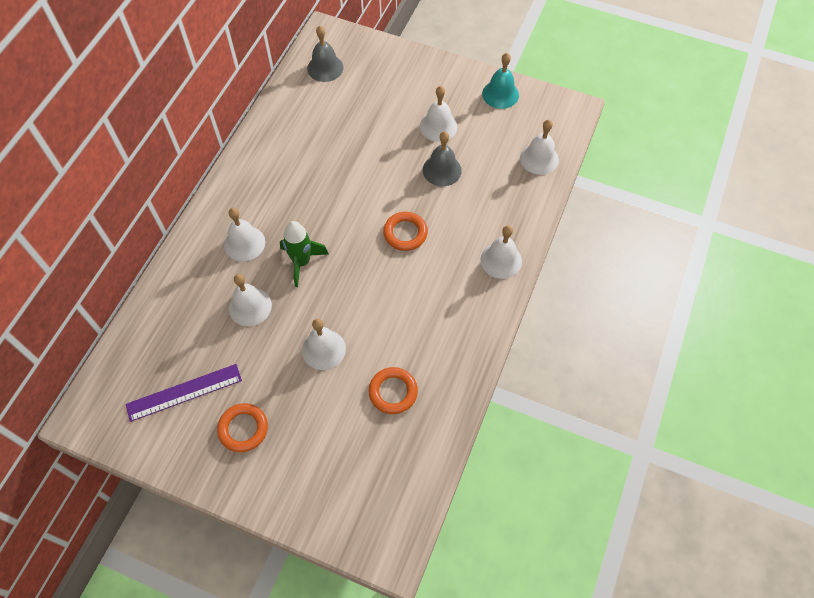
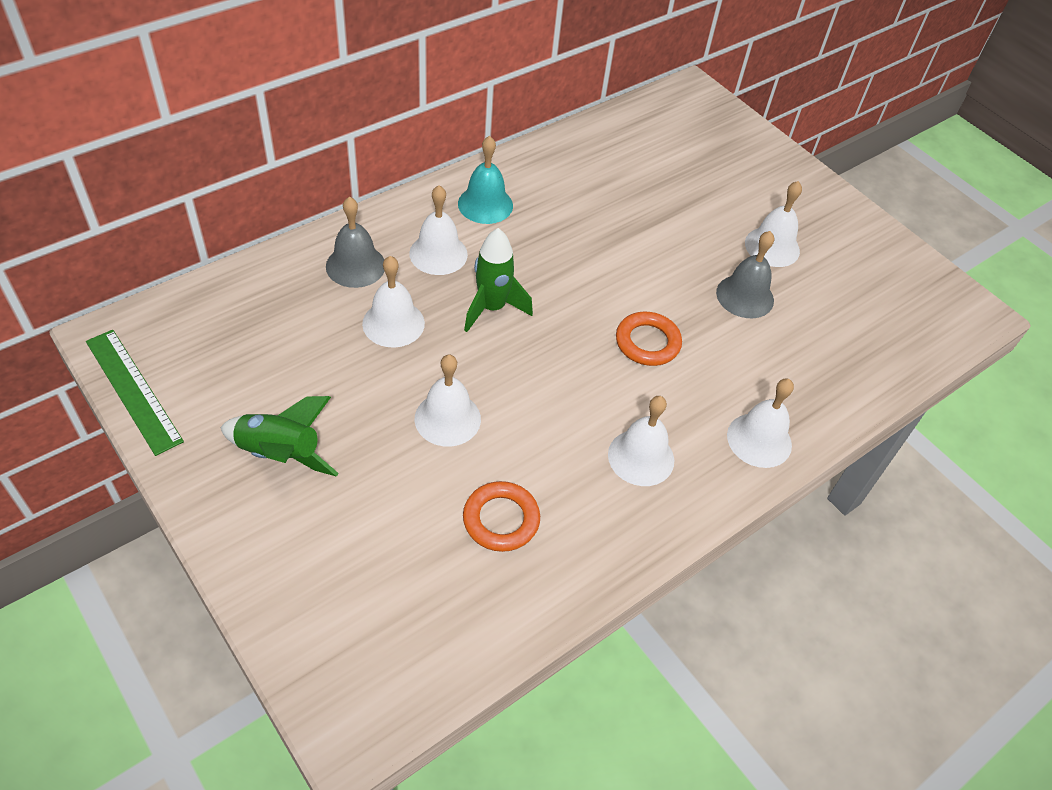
camera: 25 degrees right, 10 degrees down
purple ruler [125,364,242,422] -> none
orange ring [217,403,268,452] -> green rocket [220,396,339,477]
grey bell [307,26,343,82] -> grey bell moved to [326,197,385,288]
turquoise bell [482,53,519,109] -> turquoise bell moved to [458,136,513,224]
white bell [520,120,559,175] -> white bell moved to [608,396,674,486]
none -> green ruler [86,330,184,456]

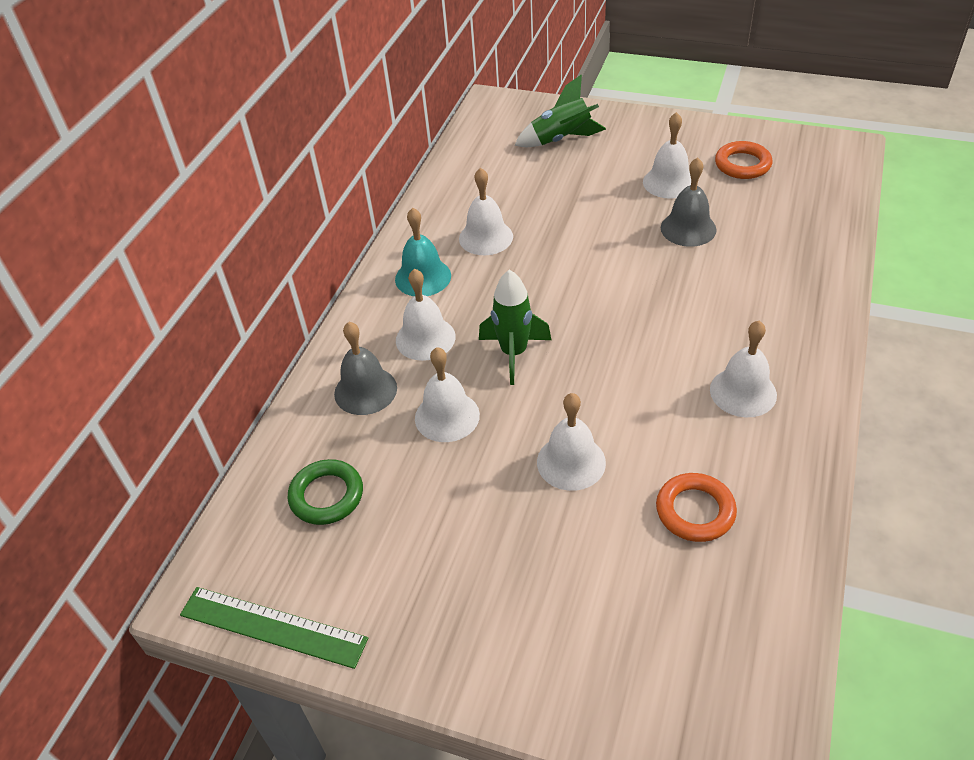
camera: 25 degrees left, 5 degrees down
green rocket [220,396,339,477] -> green rocket moved to [514,75,606,147]
orange ring [616,312,682,366] -> orange ring moved to [715,141,773,179]
white bell [727,379,794,468] -> white bell moved to [459,168,513,255]
none -> green ring [288,459,363,525]

